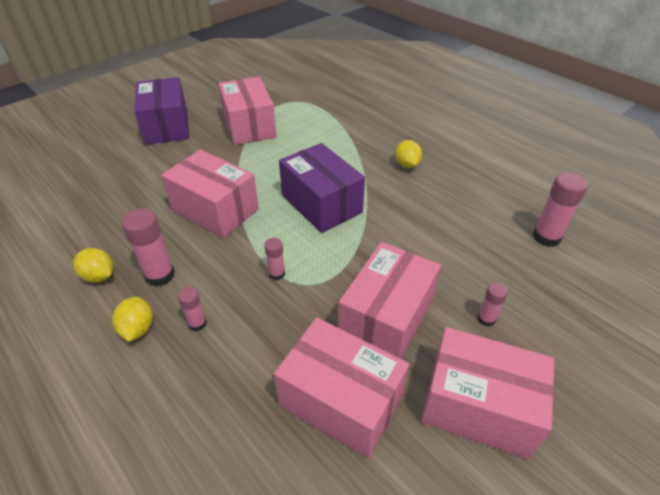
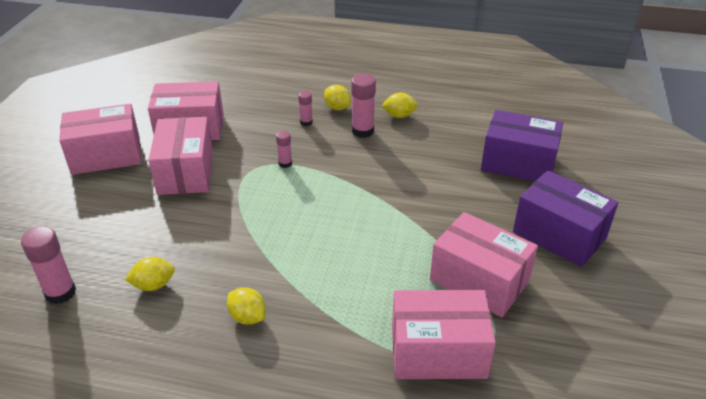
camera: 145 degrees right, 5 degrees down
pink box [161,150,259,238] -> pink box moved to [392,290,496,379]
purple box [279,143,365,233] -> purple box moved to [481,110,563,181]
pink glue stick [477,282,508,327] -> none
none -> yellow lemon [125,257,175,291]

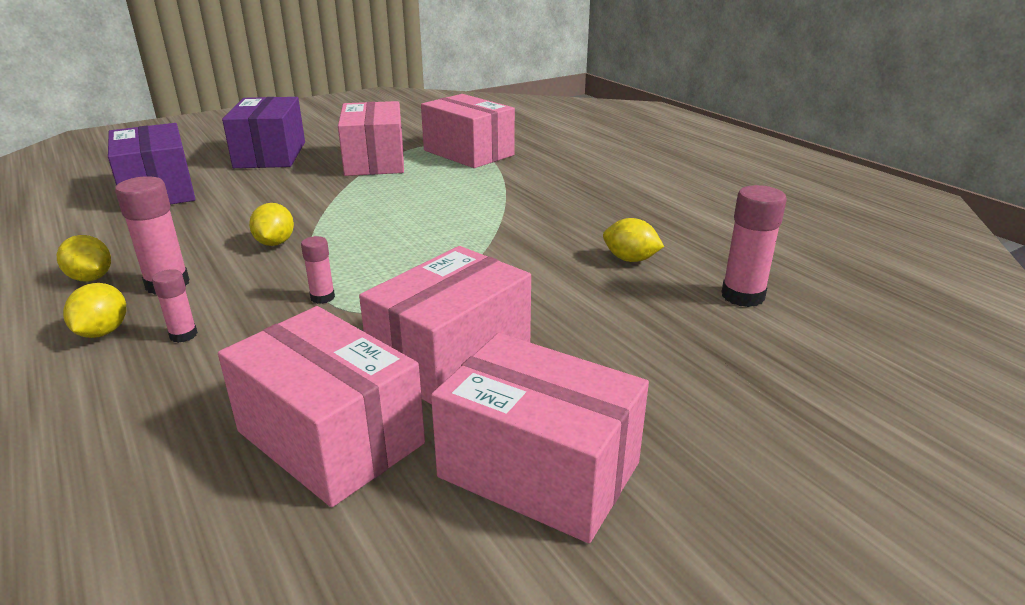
camera: 135 degrees left, 10 degrees down
yellow lemon [227,287,266,325] -> yellow lemon moved to [249,203,294,246]

